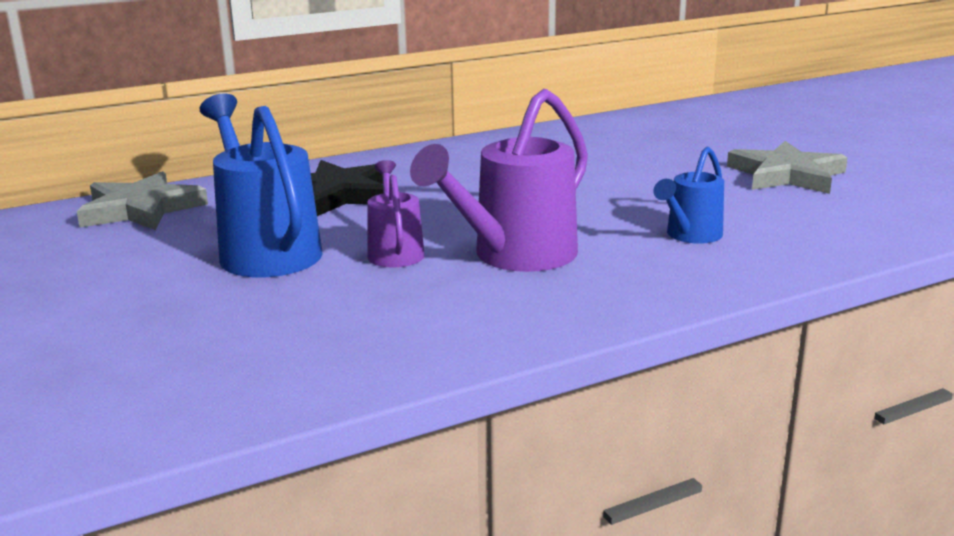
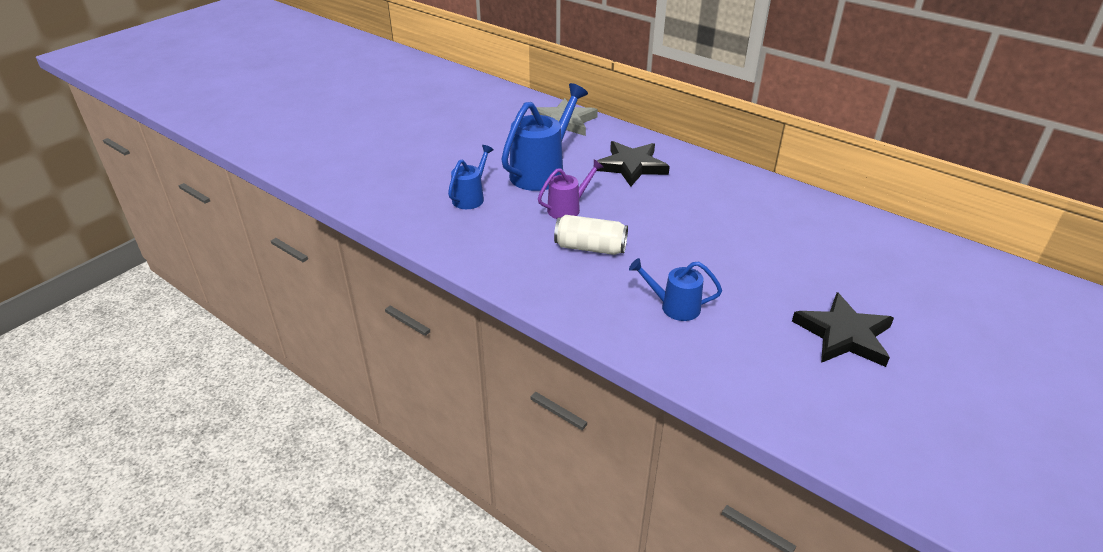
camera: 65 degrees right, 15 degrees up
purple watering can [410,89,588,272] -> white can [554,215,628,255]
grey star [727,141,848,194] -> black star [792,292,894,367]
none -> blue watering can [448,145,494,209]

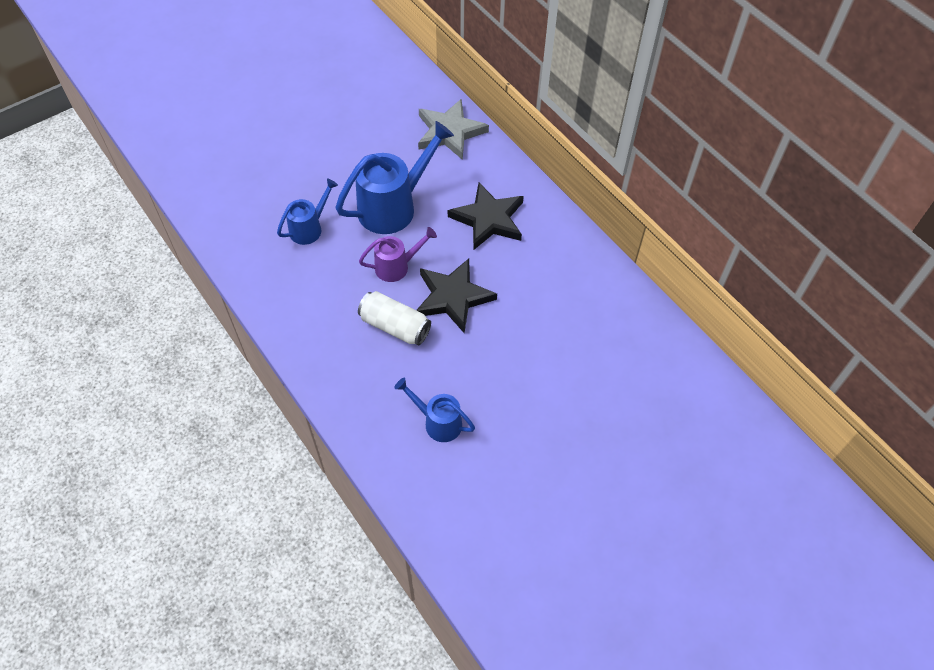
camera: 15 degrees right, 20 degrees up
black star [792,292,894,367] -> black star moved to [416,259,497,333]

